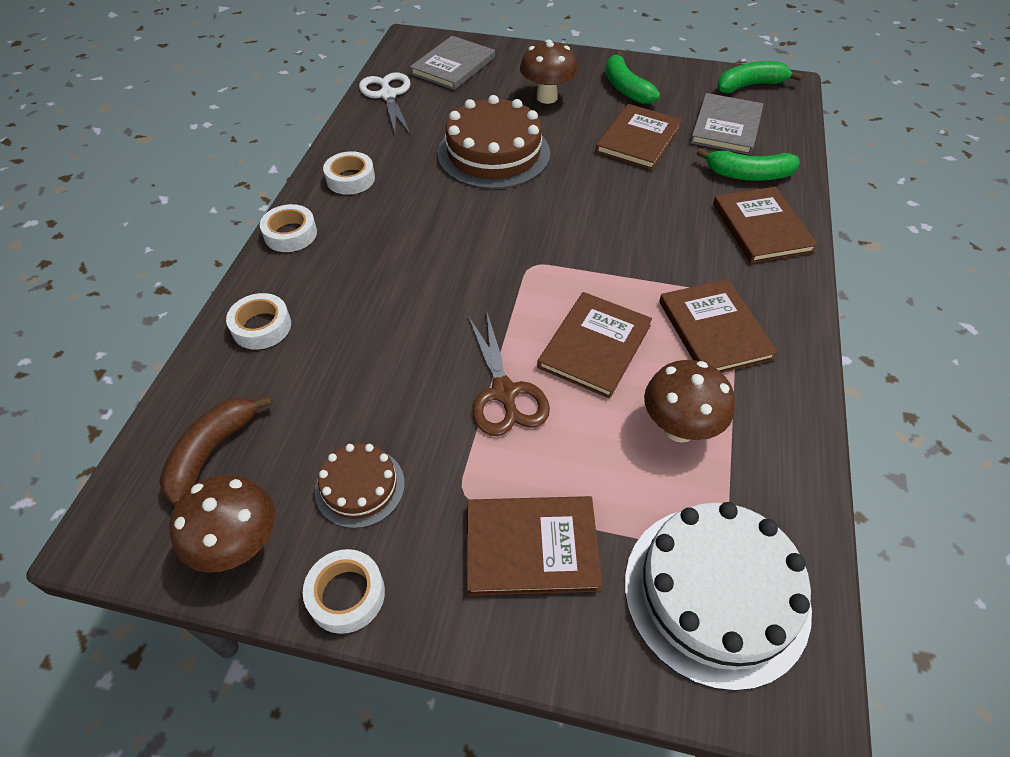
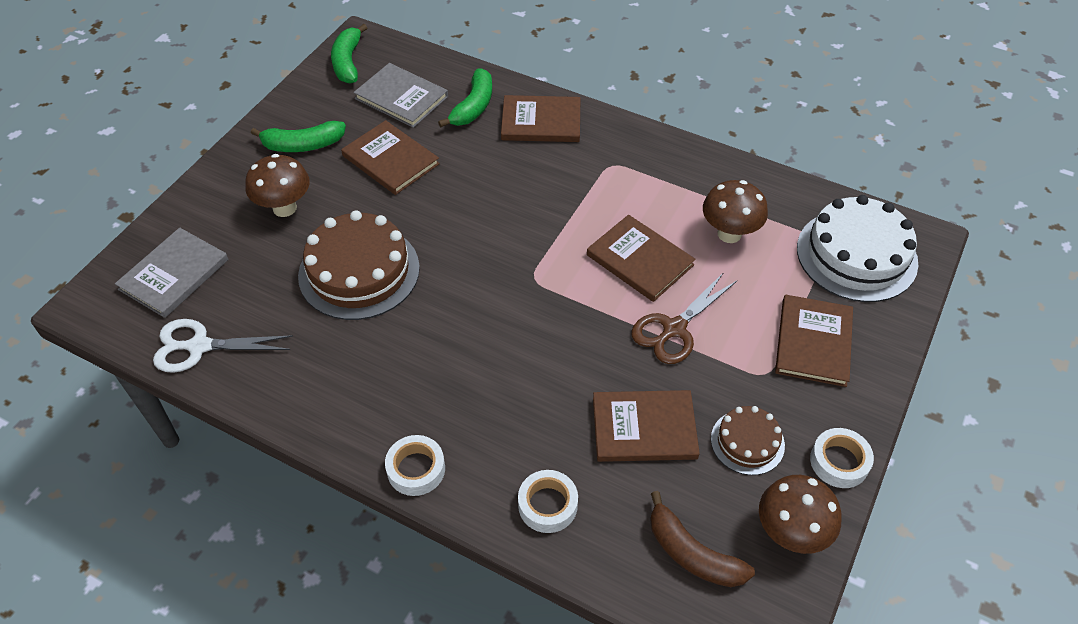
camera: 75 degrees left, 0 degrees up
white tape [323,151,375,195] -> none
grey book [410,36,495,90] -> grey book turned 75 degrees clockwise [115,228,228,318]
brown scissors [468,313,550,436] -> brown scissors turned 135 degrees clockwise [631,272,737,364]
brown book [659,279,778,373] -> brown book moved to [593,390,700,462]

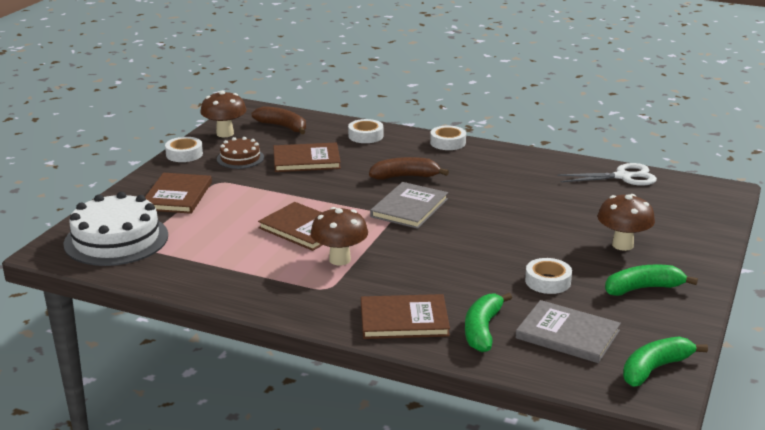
camera: 175 degrees right, 25 degrees down
grey book [115,228,228,318] -> grey book moved to [370,182,448,229]
brown cake [298,210,420,320] -> none
green banana [331,24,367,84] -> green banana turned 120 degrees counterclockwise [623,336,708,386]
brown book [341,120,440,195] -> white tape [525,258,572,294]
brown scissors [631,272,737,364] -> none
brown mushroom [703,180,768,243] -> brown mushroom moved to [310,207,368,265]
none -> brown banana [369,157,449,180]

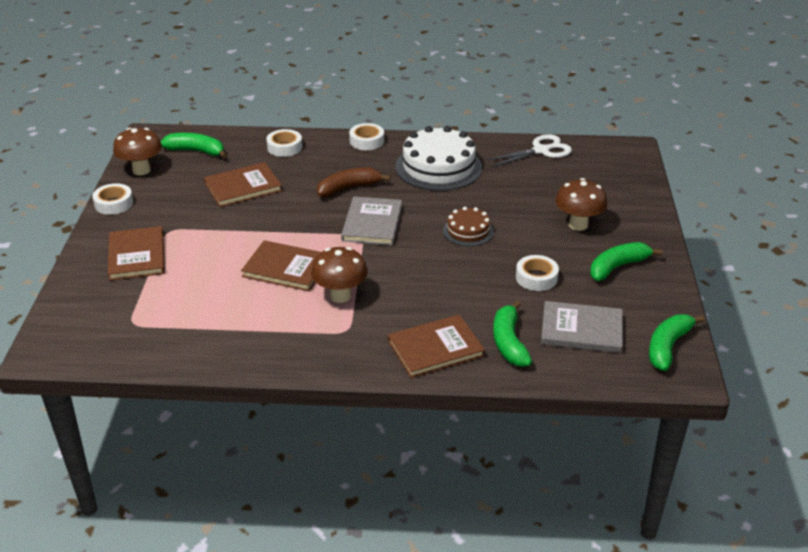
camera: 20 degrees left, 10 degrees up
white cake [63,192,168,266] -> white cake moved to [395,126,482,191]
brown cake [217,137,264,169] -> brown cake moved to [443,207,494,246]
brown banana [251,106,306,134] -> green banana [161,133,227,158]

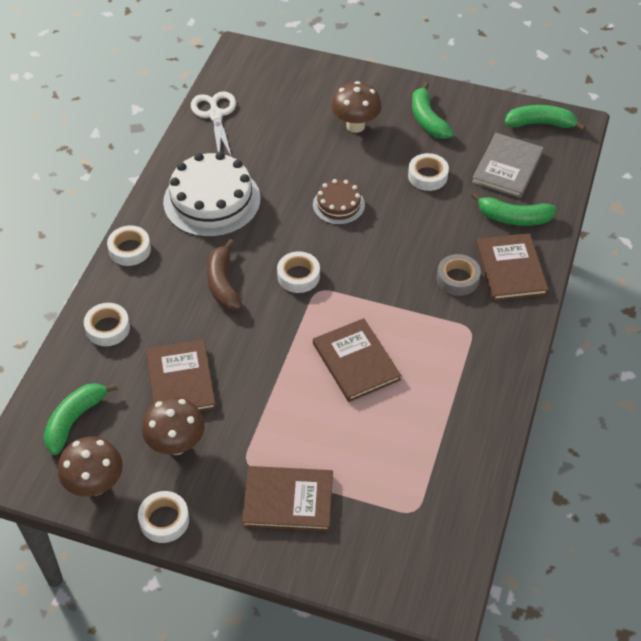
camera: 75 degrees left, 15 degrees up
brown book [241,240,321,291] -> brown book turned 60 degrees counterclockwise [313,318,401,402]
brown mushroom [311,247,368,303] -> brown mushroom moved to [142,397,205,455]
grey book [341,196,402,245] -> white tape [277,251,320,293]
green banana [649,314,705,371] -> green banana turned 135 degrees clockwise [504,105,586,131]
none -> grey tape [437,254,481,296]

